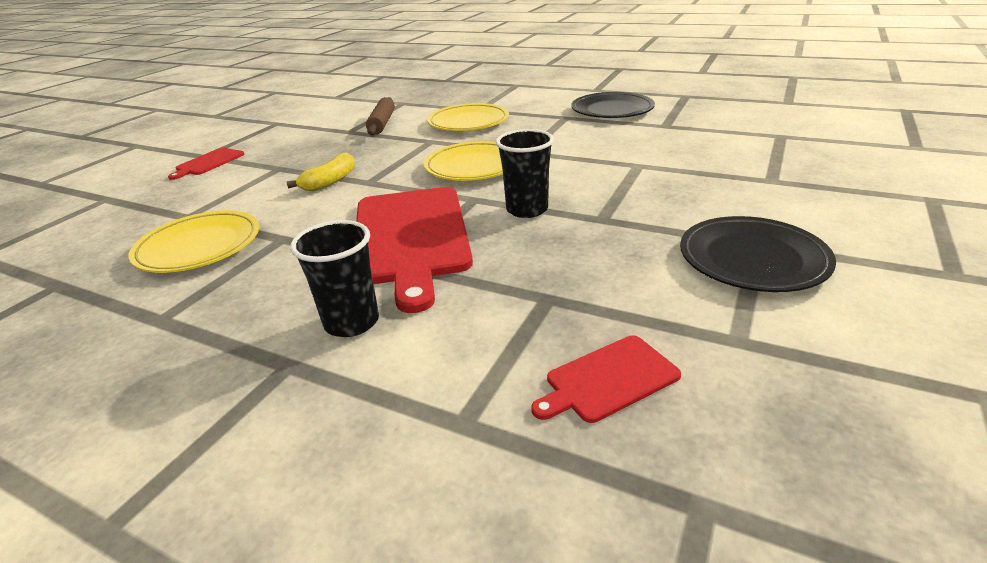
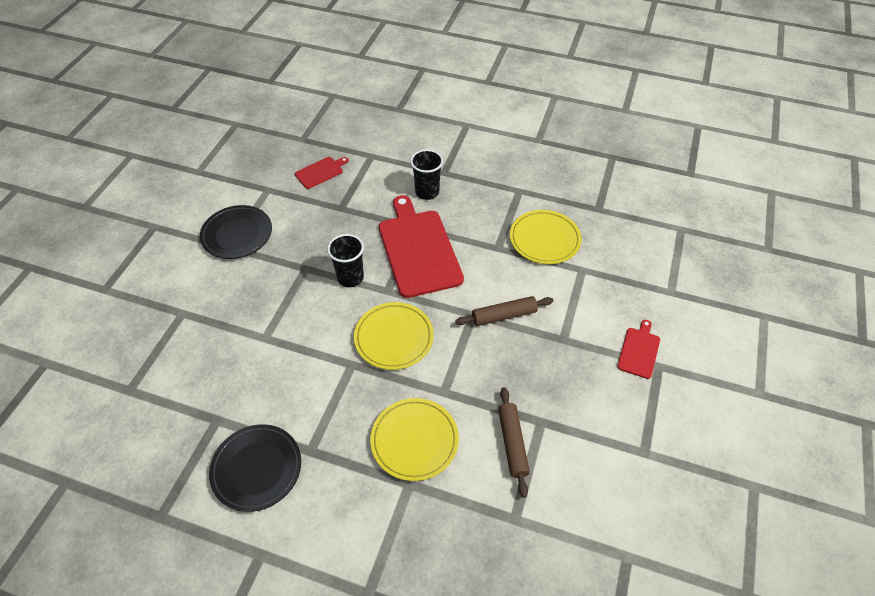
camera: 170 degrees right, 20 degrees up
yellow banana [287,153,355,191] -> brown rolling pin [455,296,553,326]

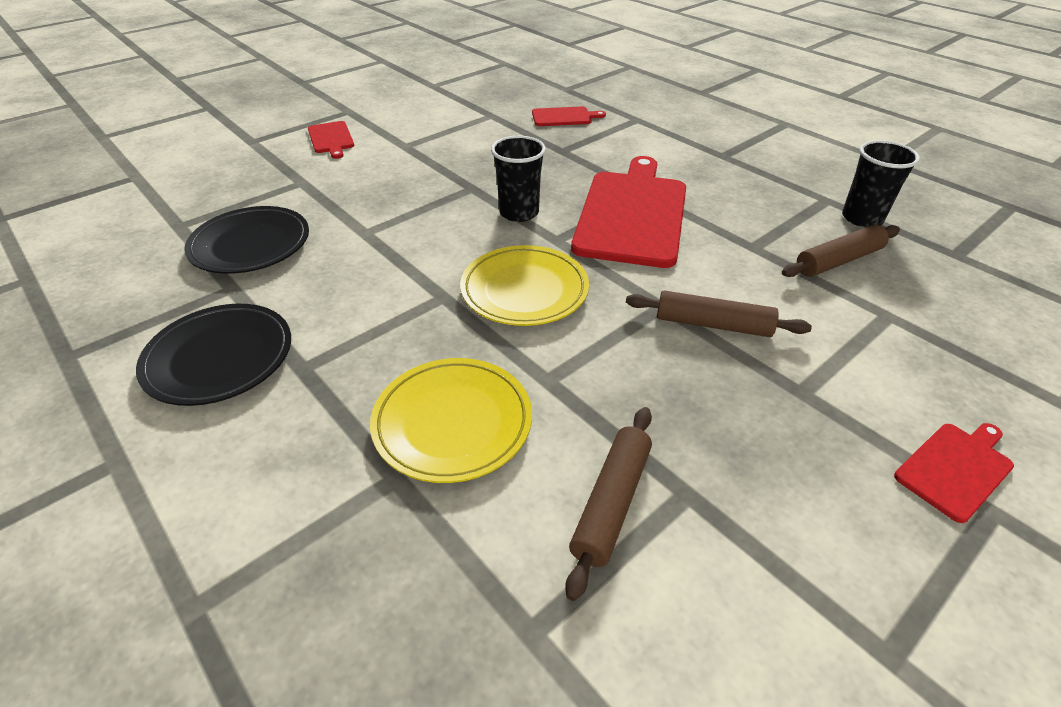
camera: 30 degrees right, 10 degrees down
black plate [200,205,272,259] -> black plate moved to [184,206,309,274]
black cup [410,149,443,200] -> black cup moved to [842,140,920,227]
yellow plate [510,210,582,264] -> brown rolling pin [782,225,900,277]
none -> red cutting board [308,121,354,159]

